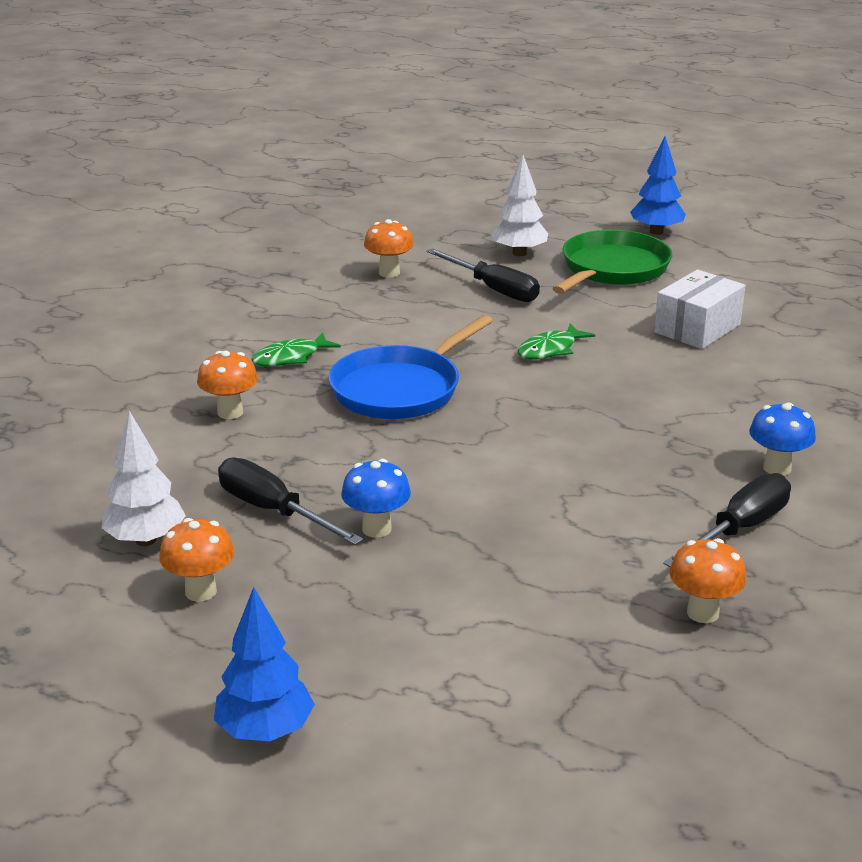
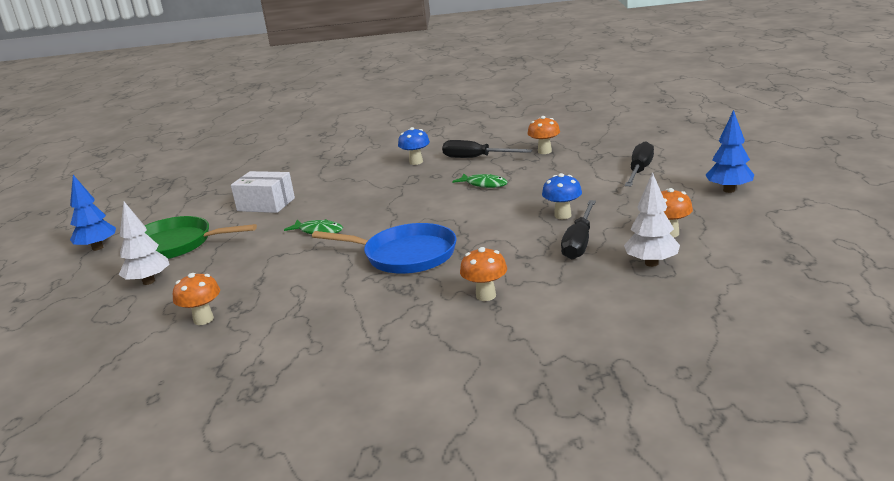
camera: 110 degrees left, 5 degrees down
green fish [251,332,341,367] -> green fish moved to [452,173,508,188]
black screwdriver [427,248,540,302] -> black screwdriver moved to [625,141,654,186]

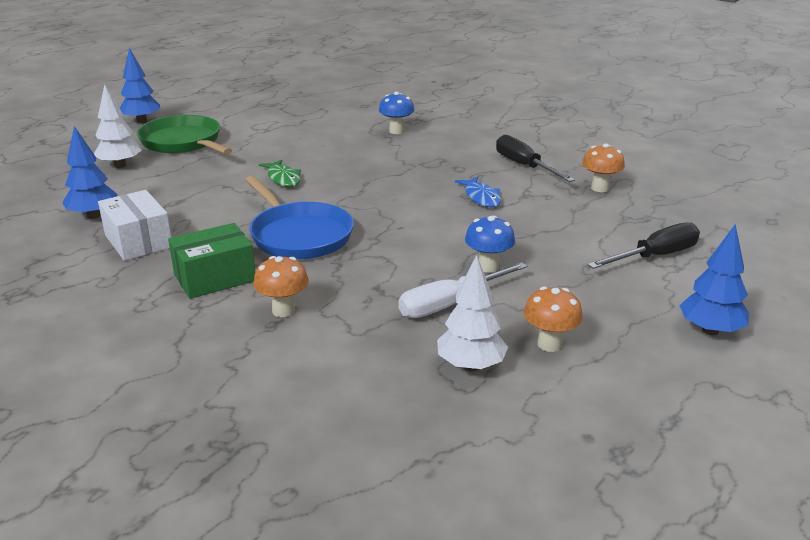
camera: 35 degrees right, 5 degrees up
orange mushroom [173,273,220,325] -> blue tree [62,126,118,219]
white box [231,171,295,213] -> white box moved to [98,190,171,261]
blue mushroom [398,127,430,165] -> blue mushroom moved to [379,92,415,134]
green fish [452,173,508,188] -> blue fish [455,177,501,207]
black screwdriver [561,200,596,260] -> white screwdriver [398,262,527,318]
none -> green box [168,223,255,299]

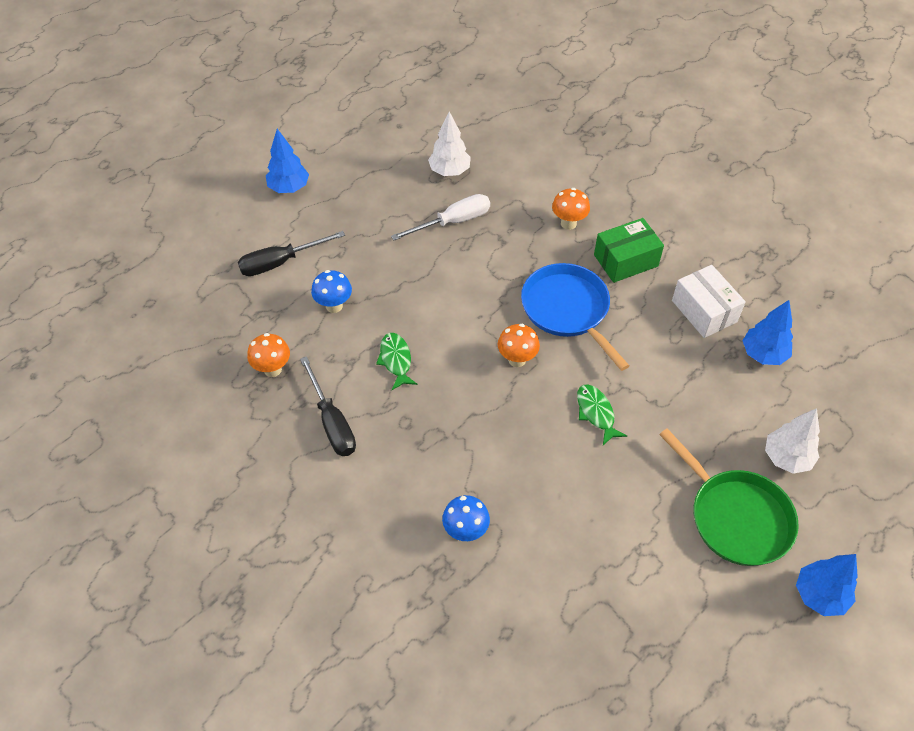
camera: 175 degrees left, 25 degrees up
blue fish [455,177,501,207] -> green fish [376,333,418,390]
blue mushroom [465,216,515,273] -> blue mushroom moved to [311,270,352,313]
orange mushroom [524,286,583,352] -> orange mushroom moved to [498,324,540,367]

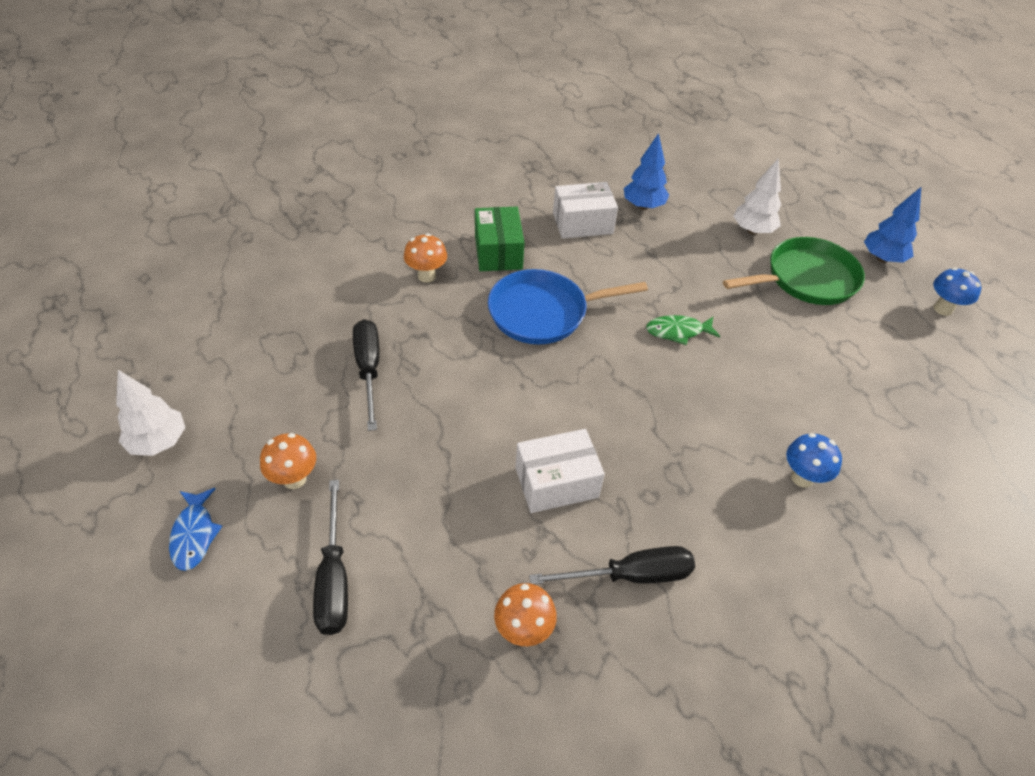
camera: 75 degrees left, 5 degrees down
blue tree [266,129,309,193] -> blue fish [169,488,222,571]
blue mushroom [311,270,352,313] -> blue mushroom moved to [933,267,981,316]
green fish [376,333,418,390] -> white box [516,429,605,513]
white screwdriver [391,194,490,240] -> black screwdriver [353,319,380,431]
white tree [428,112,471,176] -> white tree moved to [116,370,185,456]
orange mushroom [498,324,540,367] -> orange mushroom moved to [260,433,316,489]

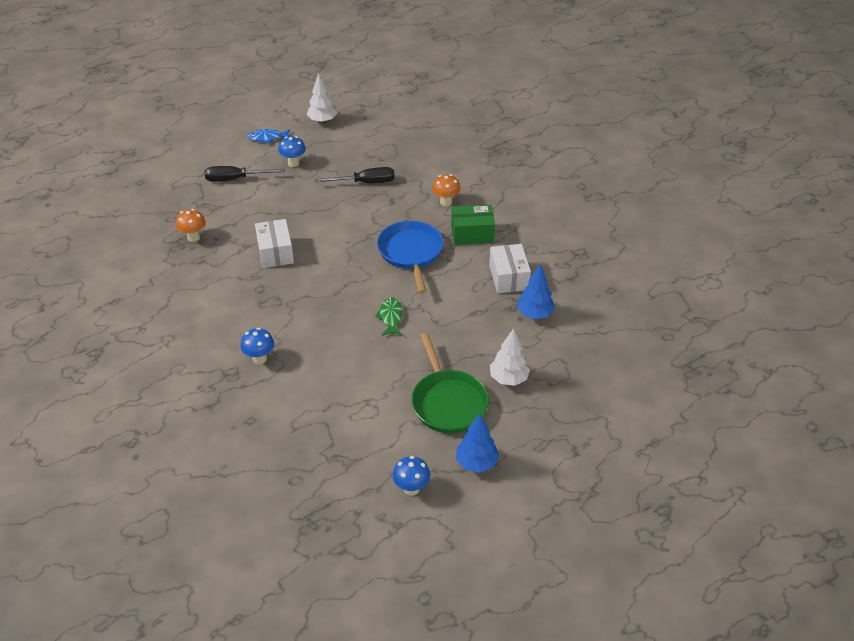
camera: 95 degrees right, 5 degrees down
orange mushroom [260,433,316,489] -> blue mushroom [278,136,306,167]
black screwdriver [529,546,695,585] -> none

